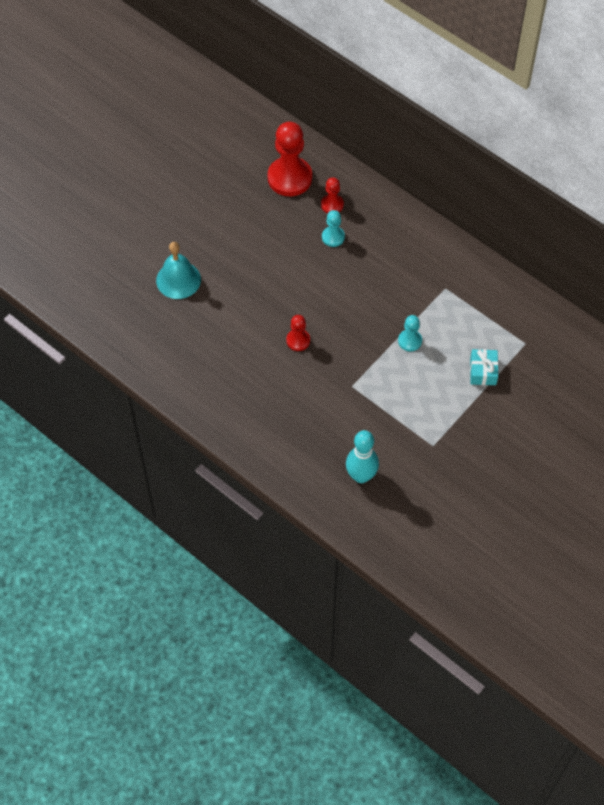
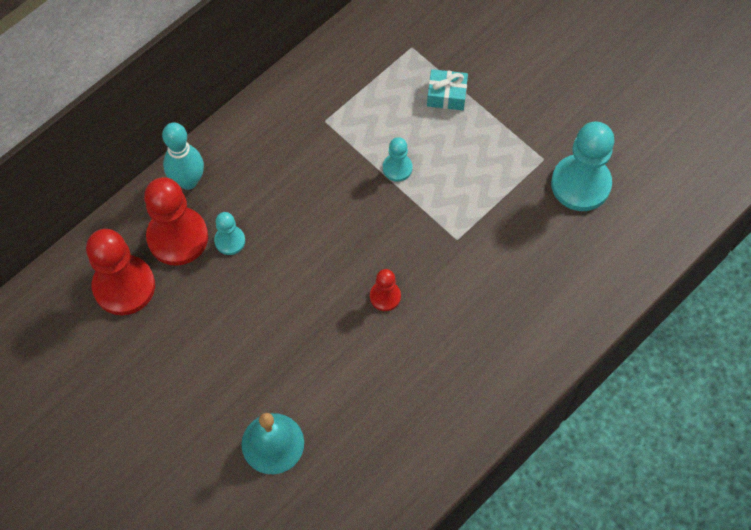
camera: 85 degrees left, 5 degrees up
red pawn [321,177,344,213] -> red pawn [144,177,208,266], size x1.99
turquoise bowling pin [346,430,379,483] -> turquoise bowling pin moved to [162,122,204,190]
none -> turquoise pawn [551,122,615,211]

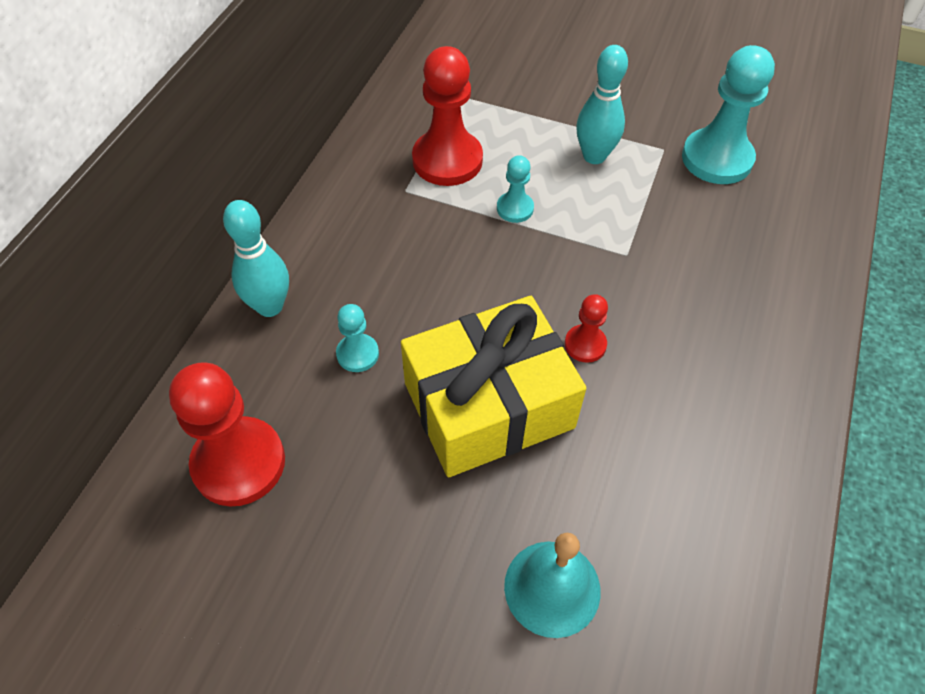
camera: 25 degrees left, 10 degrees down
red pawn [144,177,208,266] -> red pawn moved to [412,46,483,186]
turquoise gift [427,69,468,110] -> none
none -> yellow gift [401,296,586,477]
none -> turquoise bowling pin [576,45,628,164]

